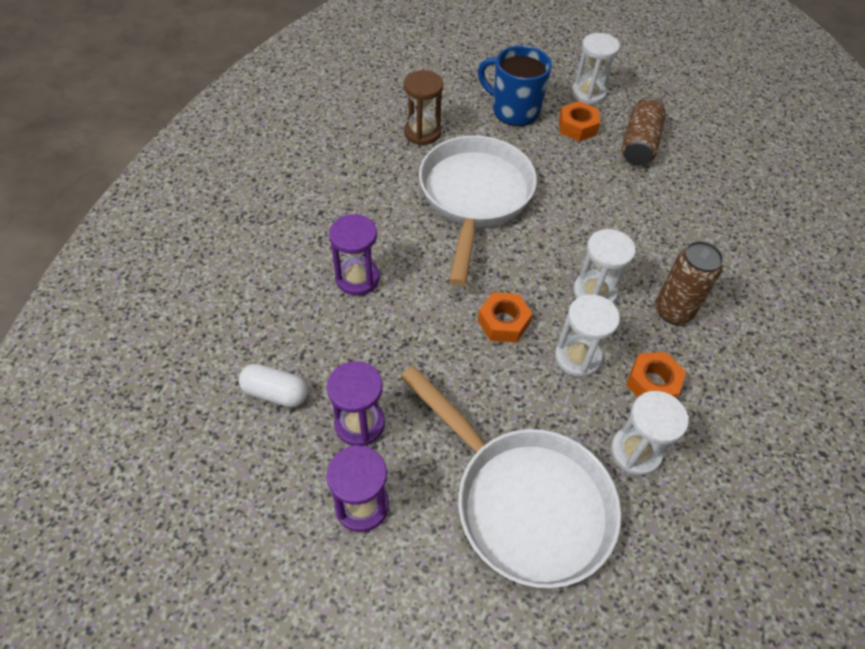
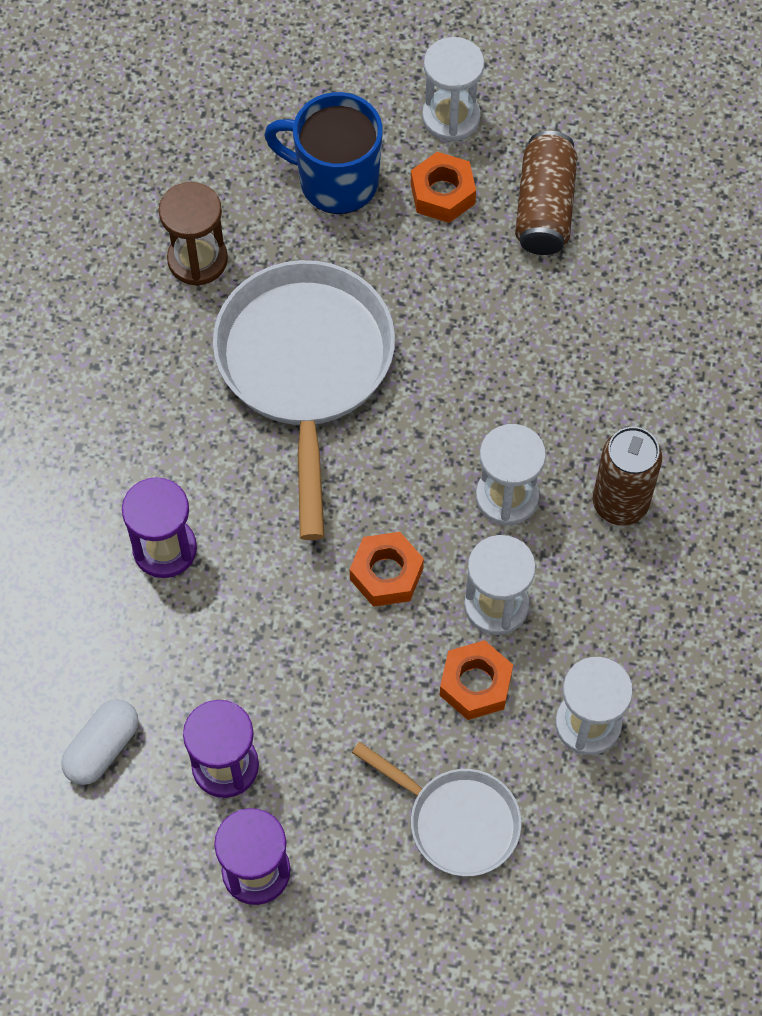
camera: 10 degrees left, 10 degrees up
white capsule [239,364,308,407] -> white capsule turned 60 degrees counterclockwise [61,699,138,785]
white pan [401,366,621,588] -> white pan [352,742,521,876], size x0.55
orange nut [626,352,686,398] -> orange nut moved to [440,640,513,720]

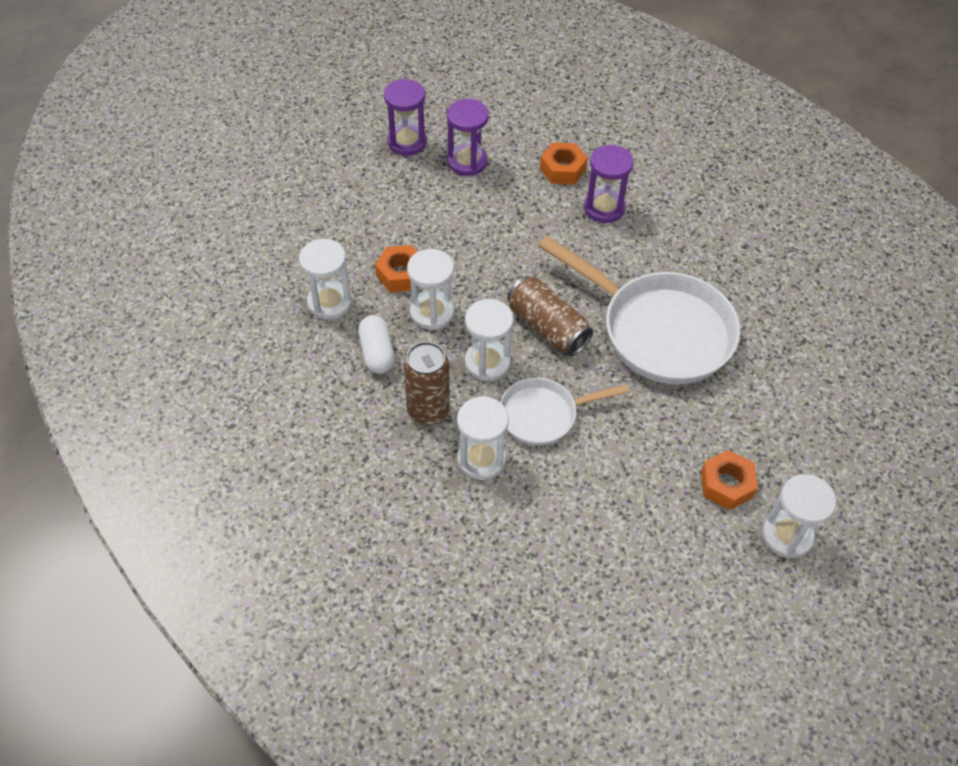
camera: 130 degrees right, 10 degrees down
white capsule [61,699,138,785] -> white capsule moved to [358,315,395,374]
brown hourglass [159,182,228,286] -> none
blue mug [264,92,383,214] -> none
orange nut [350,532,424,607] -> orange nut moved to [540,142,588,184]
white pan [352,742,521,876] -> white pan moved to [500,378,629,445]
brown can [515,131,577,255] -> brown can moved to [507,276,593,356]
none -> white hourglass [457,396,509,480]

